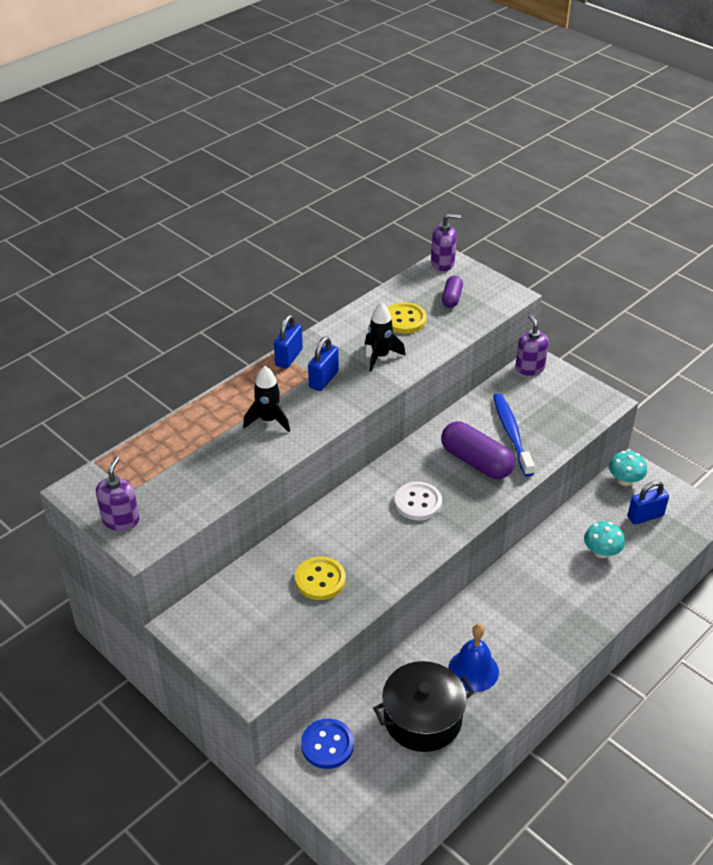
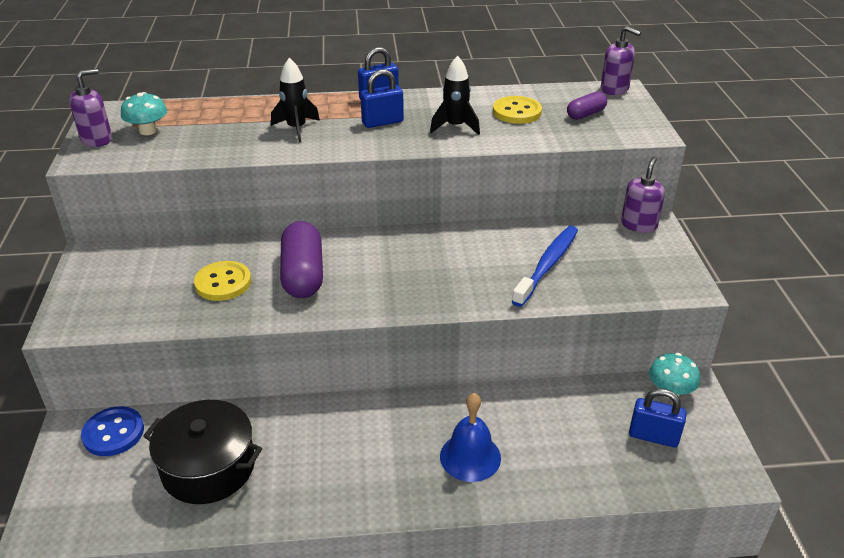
camera: 40 degrees right, 5 degrees down
white button [395,482,442,520] -> none
purple capsule [441,421,515,479] -> purple capsule moved to [280,221,323,298]
blue bell [448,624,499,692] -> blue bell moved to [440,393,501,482]
turquoise mushroom [584,521,625,558] -> turquoise mushroom moved to [121,92,167,135]

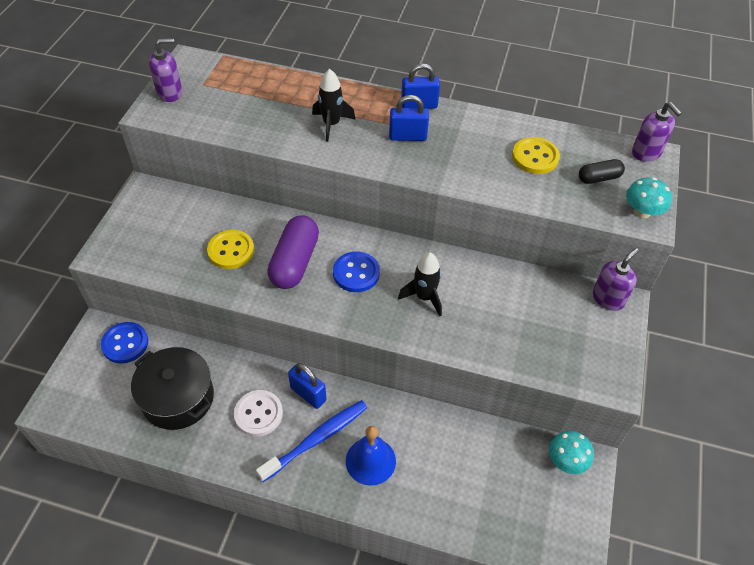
camera: 20 degrees right, 15 degrees up
turquoise mushroom [121,92,167,135] -> turquoise mushroom moved to [626,177,672,218]
black rocket [430,56,480,135] -> black rocket moved to [398,252,442,316]
blue toothbrush [512,226,578,307] -> blue toothbrush moved to [256,400,367,482]
purple capsule [567,91,607,120] -> black capsule [579,159,625,184]
blue padlock [629,388,687,448] -> blue padlock moved to [288,363,326,409]
none -> white button [234,390,283,436]
none -> blue button [333,252,380,292]

